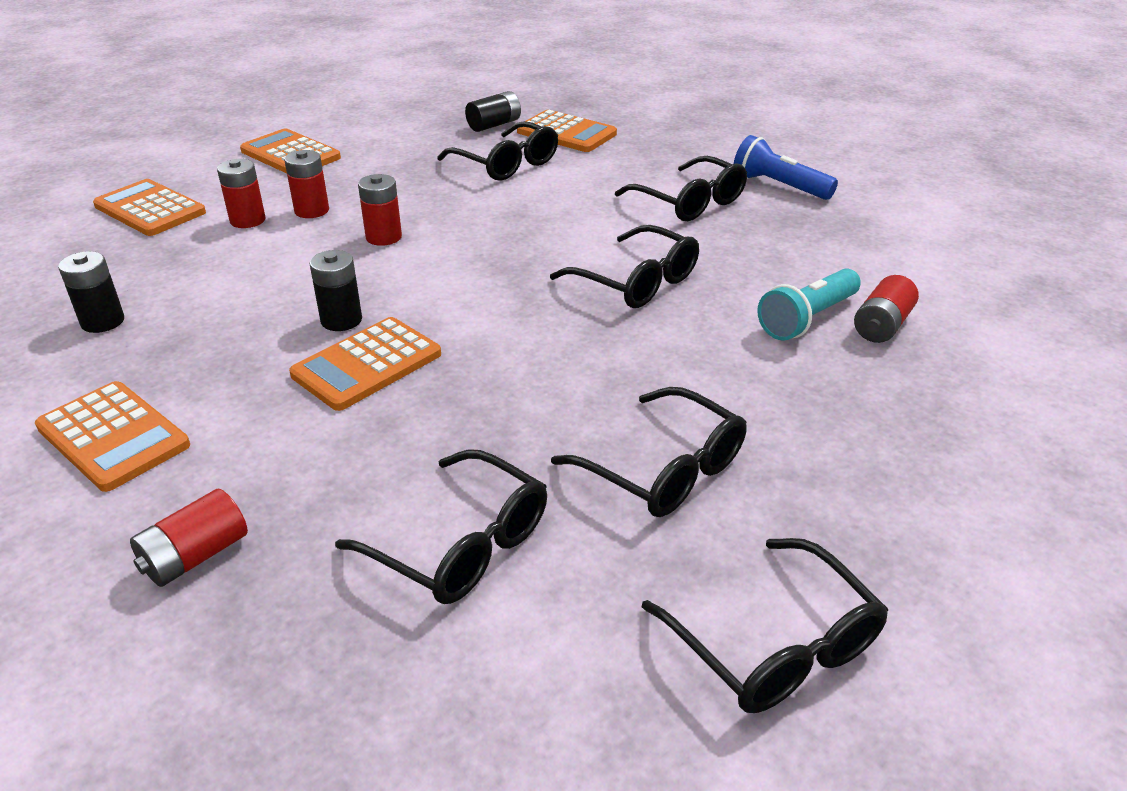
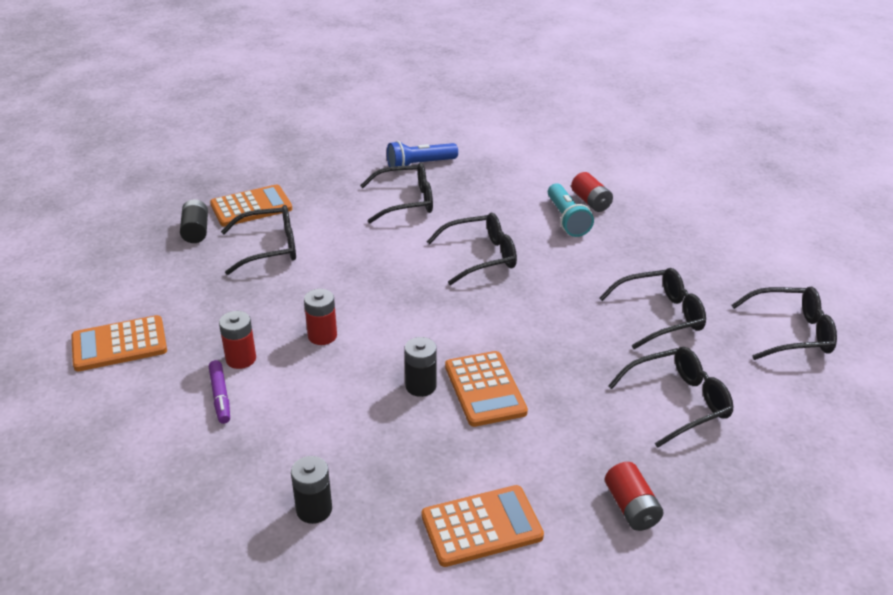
camera: 60 degrees left, 0 degrees up
orange calculator [93,179,206,236] -> none
red battery [217,159,266,228] -> purple marker [209,360,230,424]

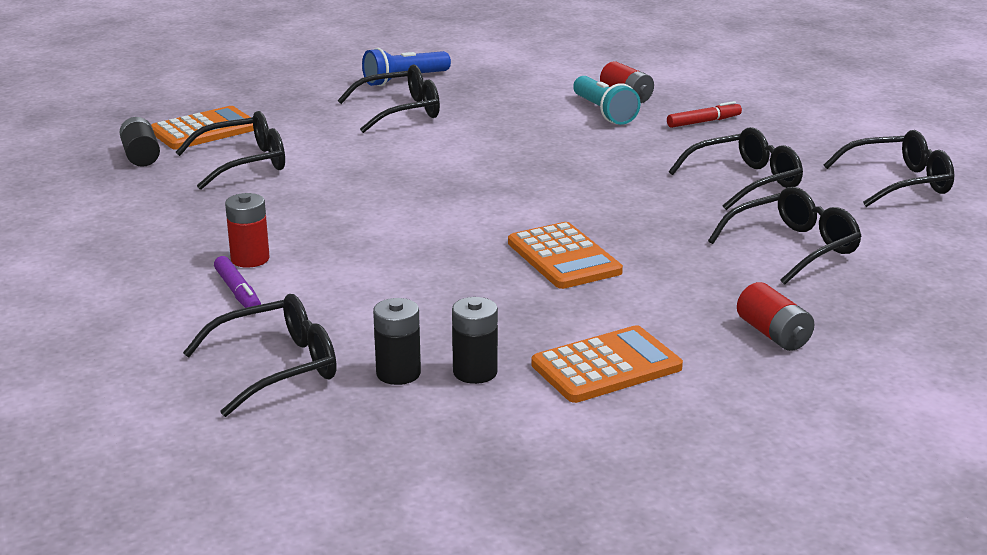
camera: 10 degrees left, 10 degrees down
orange calculator [71,315,167,371] -> none
red battery [304,289,337,345] -> none
black battery [405,337,437,397] -> black battery moved to [452,297,498,384]
black glasses [426,213,517,285] -> black glasses moved to [183,294,337,417]
none -> red marker [667,101,742,128]

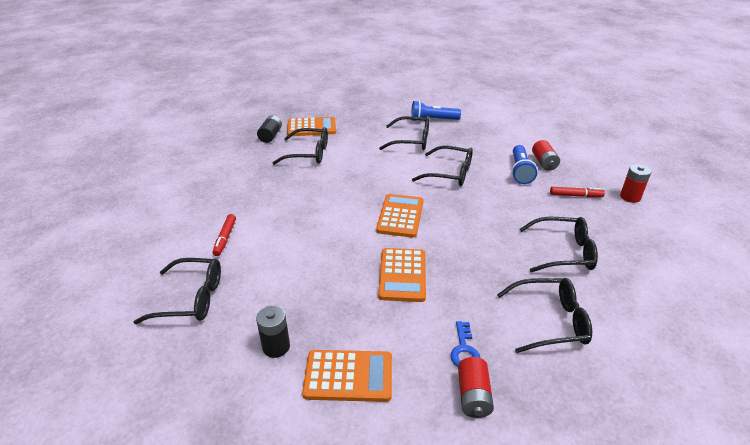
camera: 30 degrees right, 10 degrees up
purple marker [214,256,261,308] -> red marker [213,214,236,256]
red battery [225,193,270,268] -> red battery moved to [620,164,651,203]
black battery [373,298,421,385] -> none
turquoise flashlight [573,76,641,125] -> blue flashlight [512,145,537,184]
black glasses [824,130,954,207] -> black glasses moved to [412,146,473,186]
none -> orange calculator [376,194,423,238]
none -> blue key [450,321,480,367]

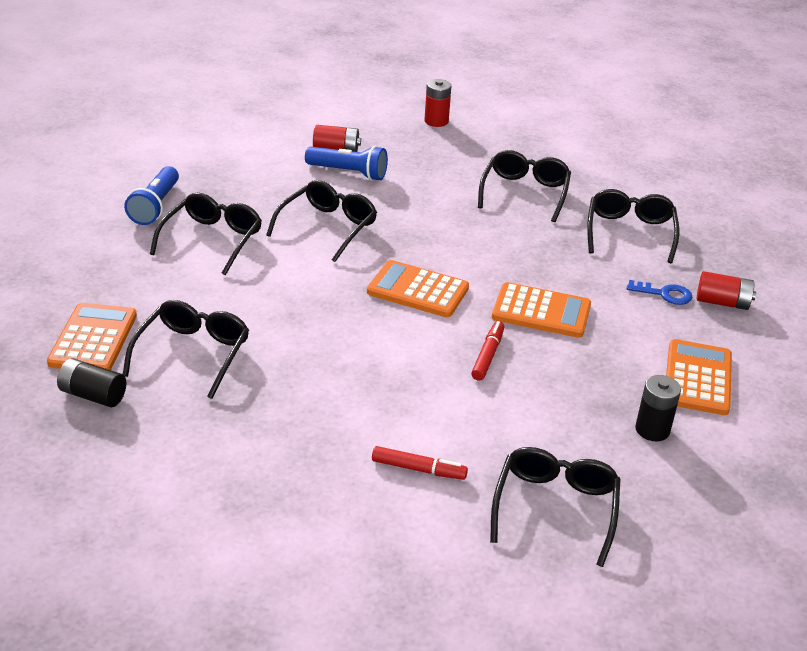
camera: 80 degrees left, 0 degrees up
red marker [550,187,605,197] -> red marker moved to [471,321,504,381]

